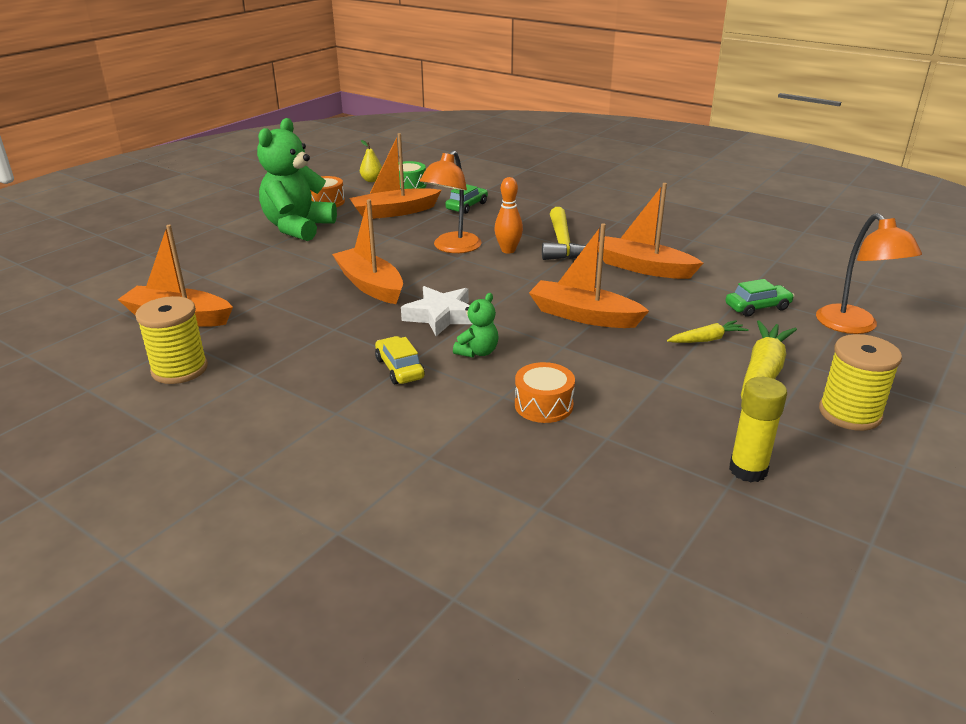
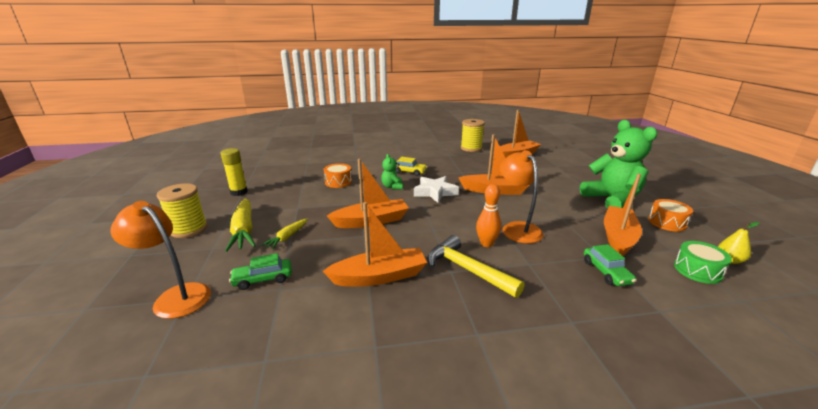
camera: 135 degrees right, 5 degrees down
green car [725,279,794,317] -> green car turned 45 degrees clockwise [229,253,292,290]

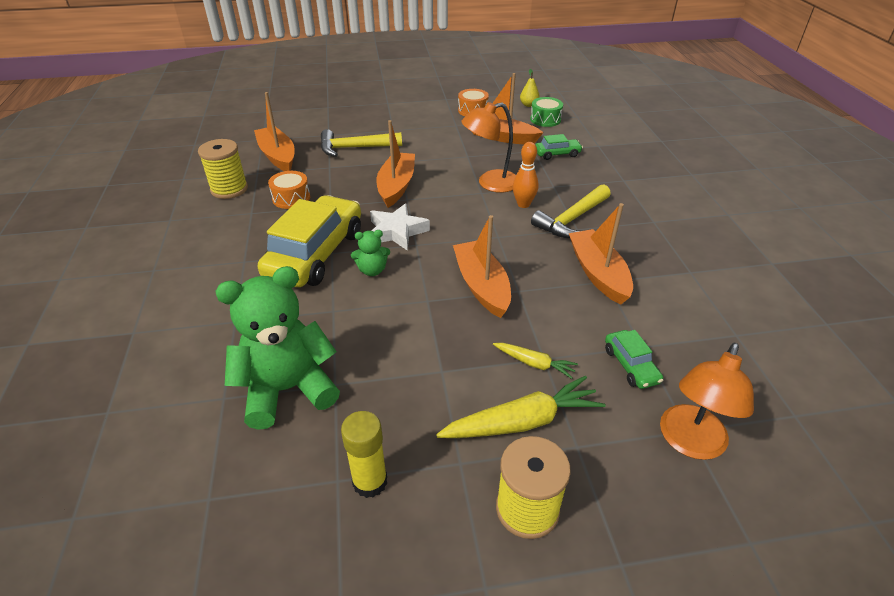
camera: 90 degrees left, 15 degrees up
orange drum [324,163,352,188] -> orange drum moved to [268,171,310,209]
yellow car [395,157,428,176] -> yellow car [258,195,361,287], size x2.24
green teddy bear [580,120,657,209] -> green teddy bear moved to [215,266,340,430]
none -> yellow hammer [321,129,402,157]

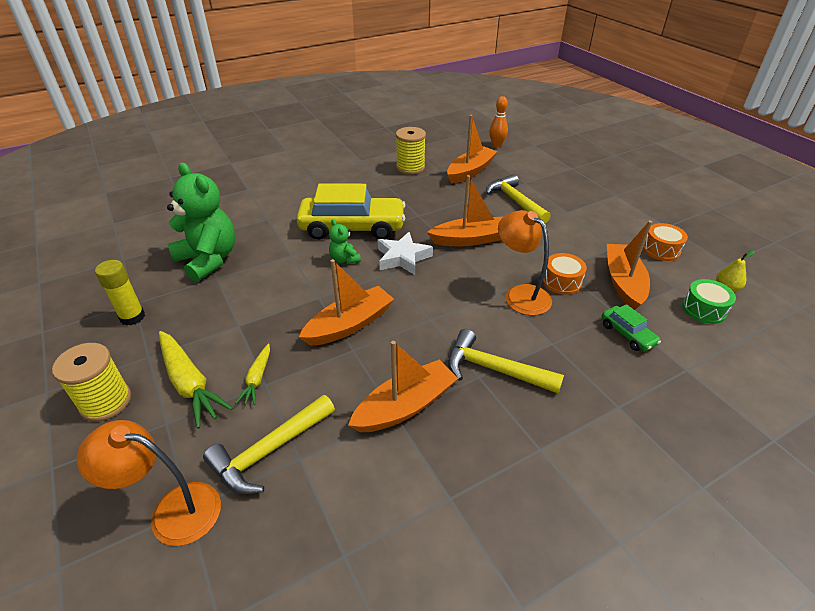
camera: 70 degrees right, 0 degrees up
orange drum [268,171,310,209] -> orange drum moved to [543,253,587,295]
orange bowling pin [513,142,539,208] -> orange bowling pin moved to [489,96,508,147]
green car [605,330,663,389] -> yellow hammer [203,395,335,494]

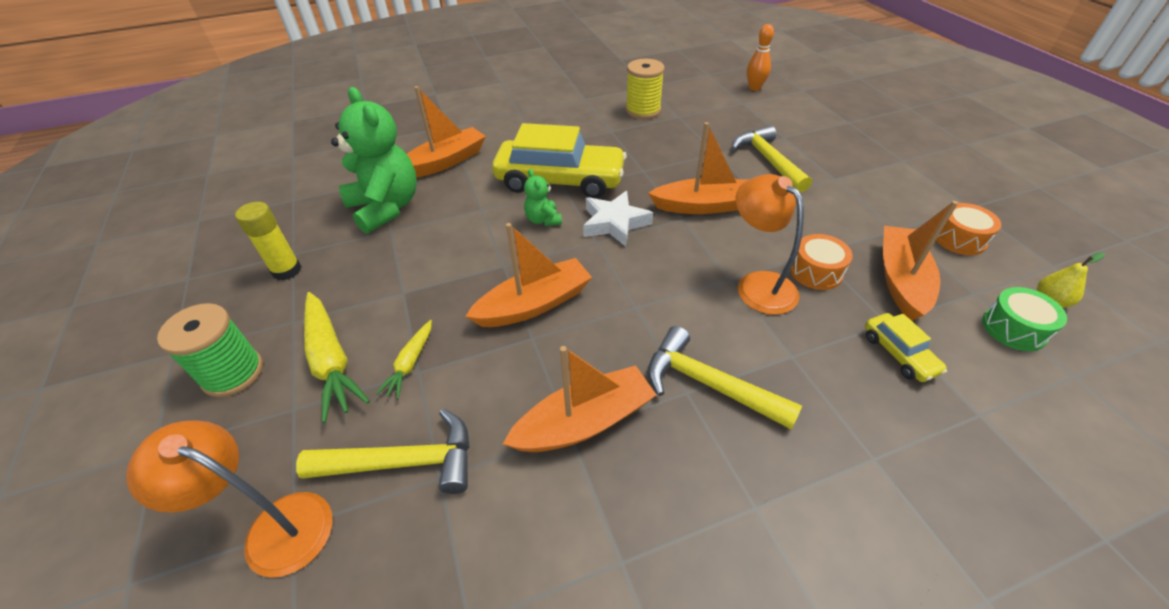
camera: 10 degrees right, 5 degrees up
yellow spool [52,343,131,421] -> green spool [157,303,263,397]
yellow hammer [203,395,335,494] -> yellow hammer turned 150 degrees counterclockwise [296,409,470,494]
orange boat [447,115,498,184] -> orange boat moved to [407,86,486,178]
green car [601,304,661,351] -> yellow car [865,313,947,382]

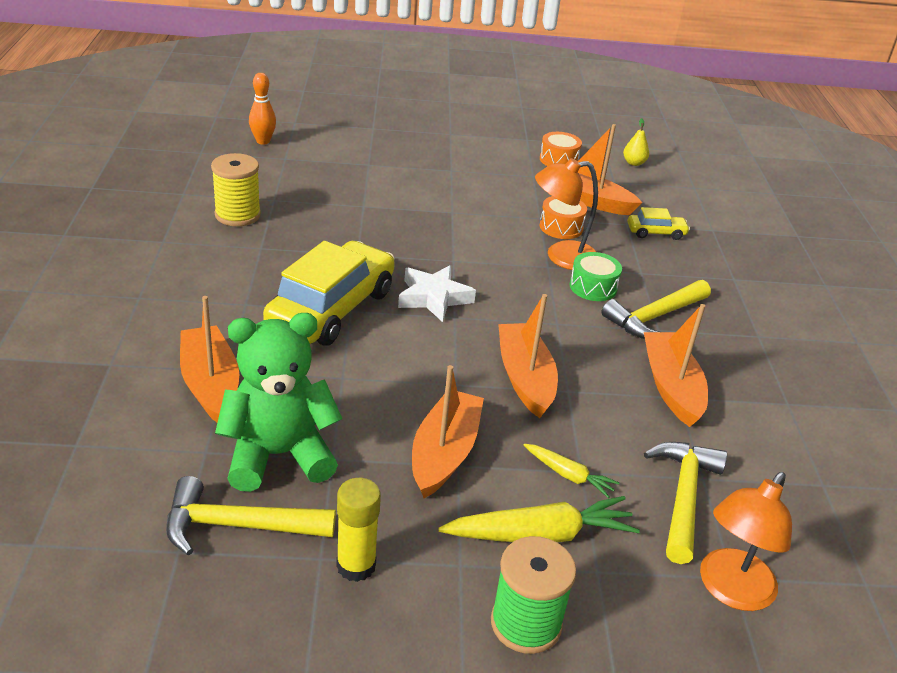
camera: 75 degrees left, 10 degrees down
green teddy bear [524,169,562,226] -> none
orange boat [648,122,747,214] -> orange boat moved to [412,365,484,498]
yellow hammer [731,125,812,192] -> yellow hammer moved to [166,476,336,556]
green drum [982,287,1067,351] -> green drum moved to [570,252,622,301]

